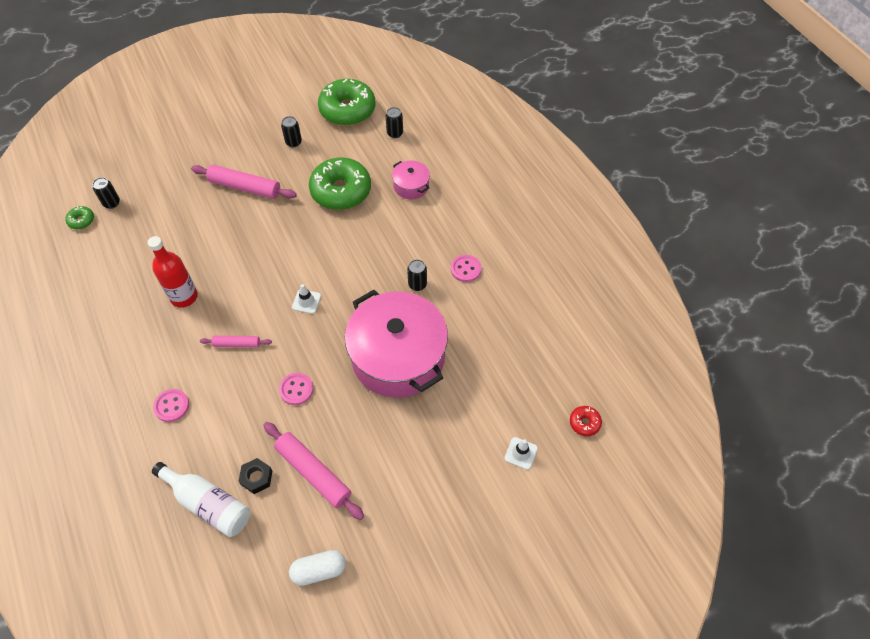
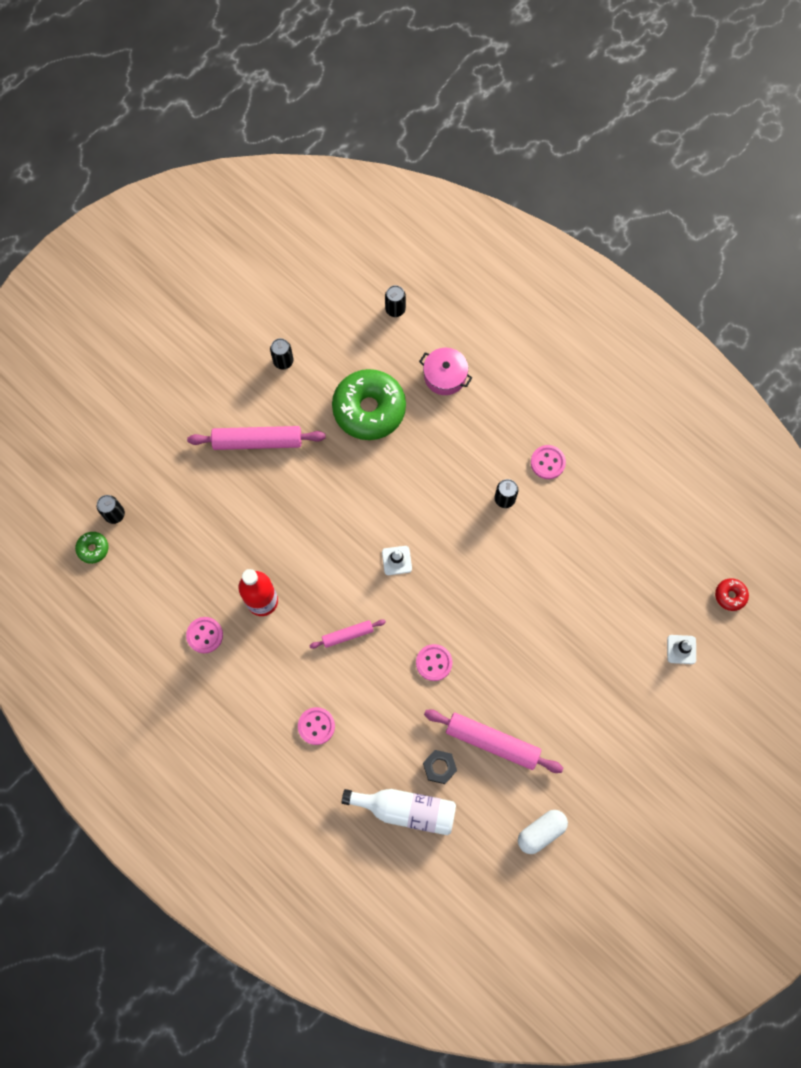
camera: 20 degrees left, 15 degrees up
green donut [318,79,375,126] -> none
pink pot [345,290,448,398] -> none
none -> pink button [186,617,223,653]

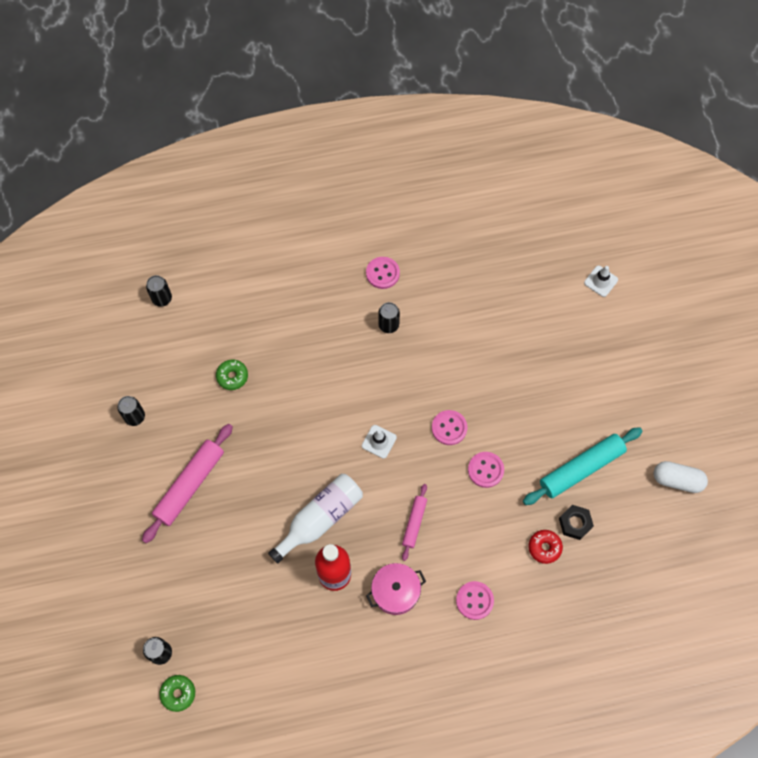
camera: 55 degrees left, 5 degrees down
pink button [186,617,223,653] -> pink button moved to [432,410,467,445]
green donut [332,369,406,440] -> green donut [216,360,248,390], size x0.43
white bottle [342,789,456,835] -> white bottle moved to [268,474,363,563]
pink pot [419,348,472,395] -> pink pot moved to [366,563,426,615]
pink rolling pin [424,709,563,773] -> turquoise rolling pin [523,427,643,505]
white capsule [518,810,568,854] -> white capsule turned 75 degrees counterclockwise [654,461,708,493]
red donut [715,578,749,611] -> red donut moved to [529,530,563,564]

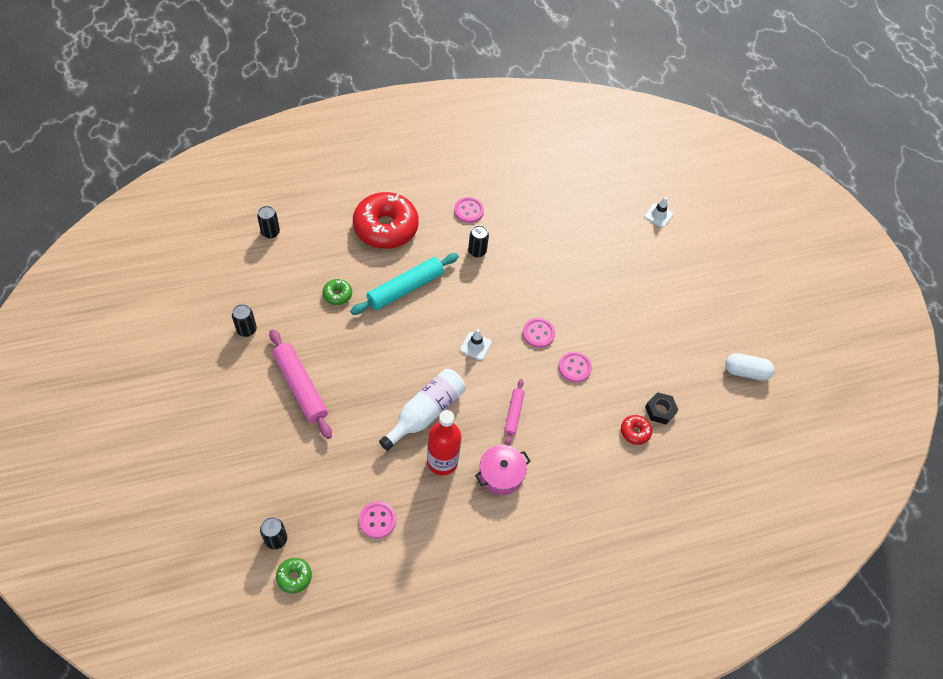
camera: 10 degrees left, 10 degrees down
pink rolling pin [142,424,233,543] -> pink rolling pin turned 60 degrees counterclockwise [269,329,332,439]
pink button [456,581,494,620] -> pink button moved to [359,501,396,539]
turquoise rolling pin [523,427,643,505] -> turquoise rolling pin moved to [350,253,459,315]
none -> red donut [353,192,419,249]

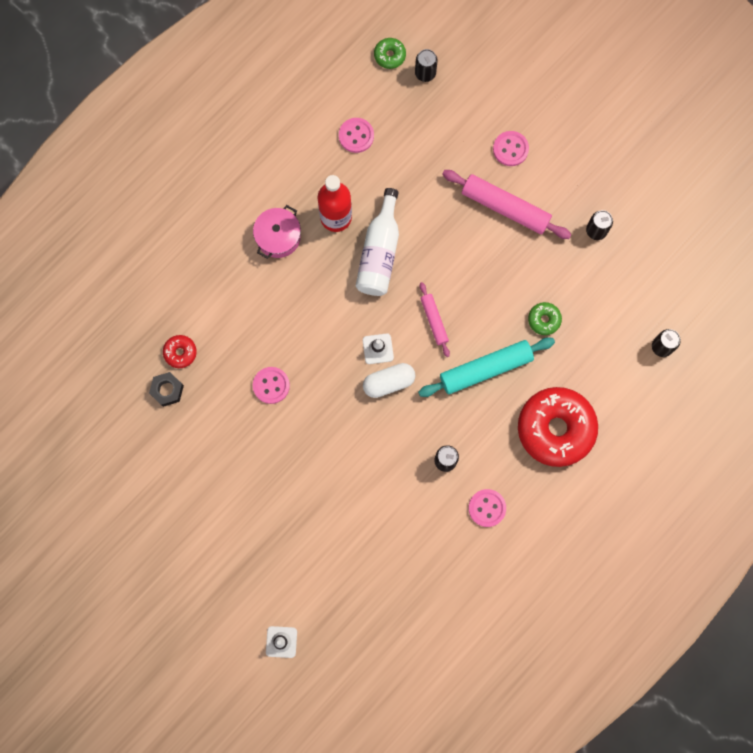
camera: 155 degrees right, 20 degrees up
turquoise rolling pin [350,253,459,315] -> turquoise rolling pin turned 45 degrees clockwise [418,337,555,397]
pink rolling pin [504,379,524,446] -> pink rolling pin moved to [420,282,450,357]
pink button [523,318,555,348] -> pink button moved to [493,131,529,166]
white capsule [725,353,774,381] -> white capsule moved to [363,363,415,398]

